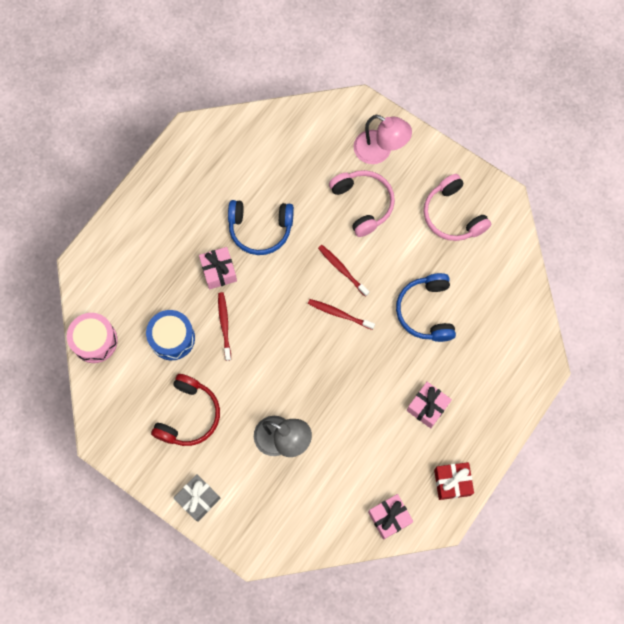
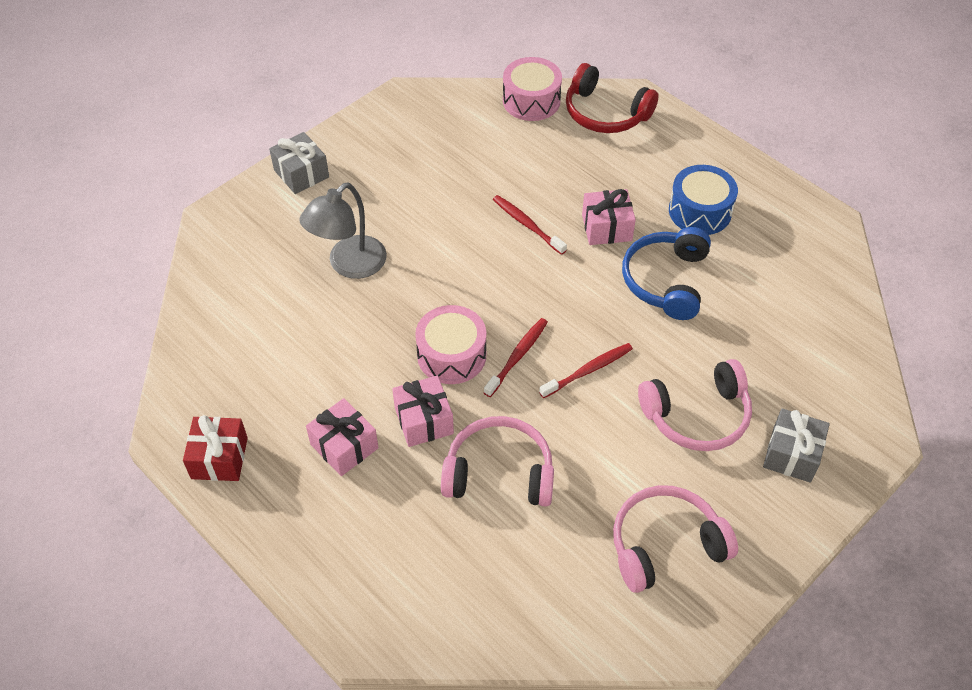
camera: 100 degrees right, 20 degrees down
blue drum [146,310,195,360] -> blue drum moved to [669,165,738,235]
red headphones [151,374,220,446] -> red headphones moved to [566,63,659,133]
red toothbrush [218,292,231,361] -> red toothbrush turned 135 degrees counterclockwise [493,195,567,255]
pink lamp [353,115,412,164] -> grey gift [763,408,830,483]
pink gift [368,494,413,540] -> pink gift moved to [392,376,454,447]
blue headphones [396,273,456,342] -> pink headphones [441,416,554,506]
none -> pink drum [415,305,486,384]

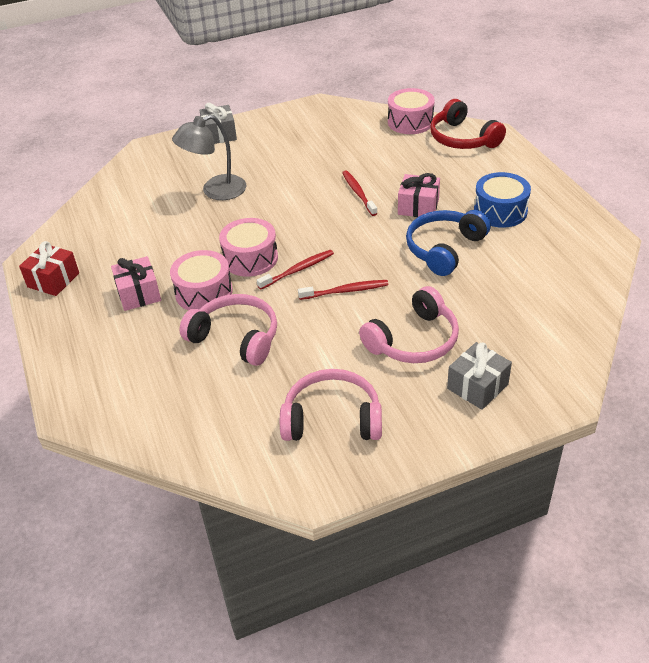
camera: 25 degrees right, 10 degrees down
pink gift [392,376,454,447] -> pink drum [170,250,233,310]
pink headphones [638,359,752,451] -> pink headphones turned 45 degrees counterclockwise [359,286,459,363]

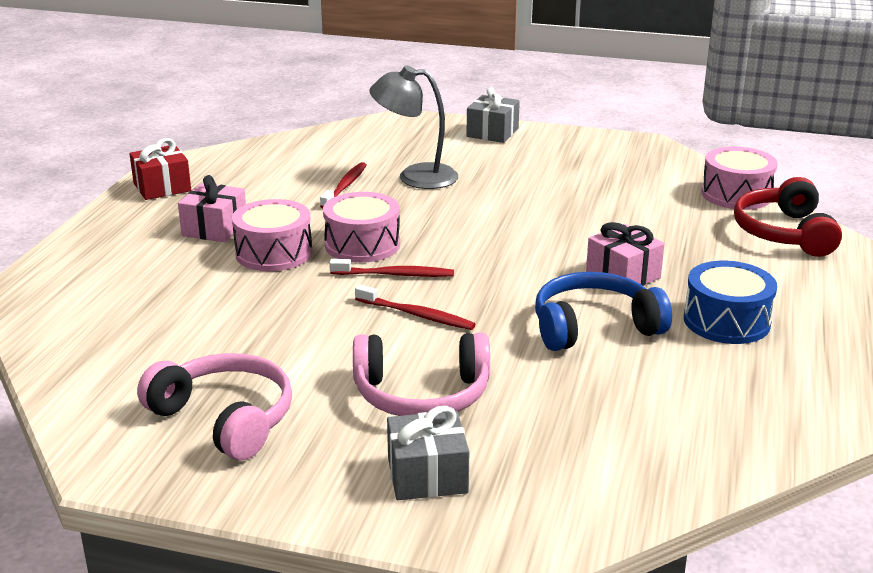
camera: 35 degrees right, 15 degrees down
pink headphones [179,294,277,366] -> none
red toothbrush [342,171,378,216] -> red toothbrush moved to [320,162,367,208]

